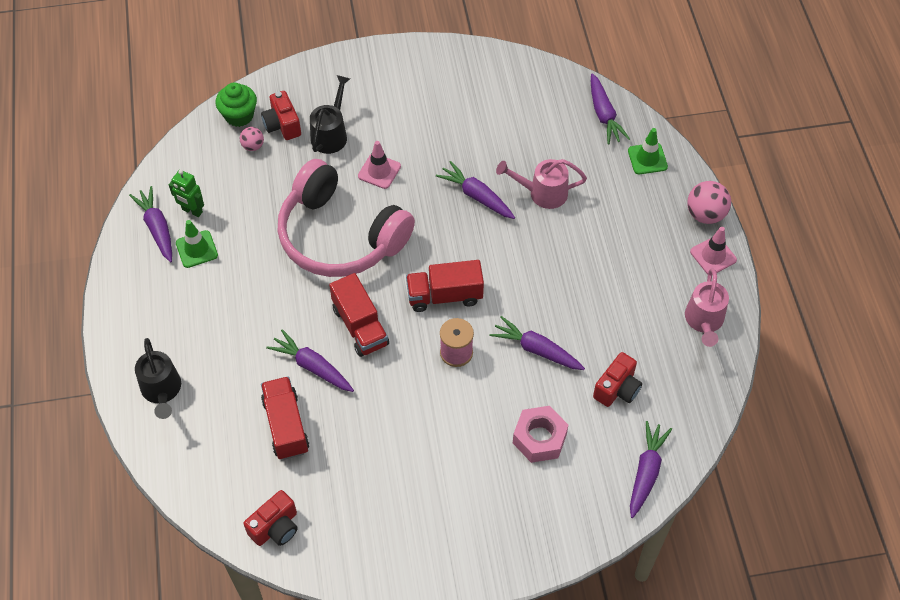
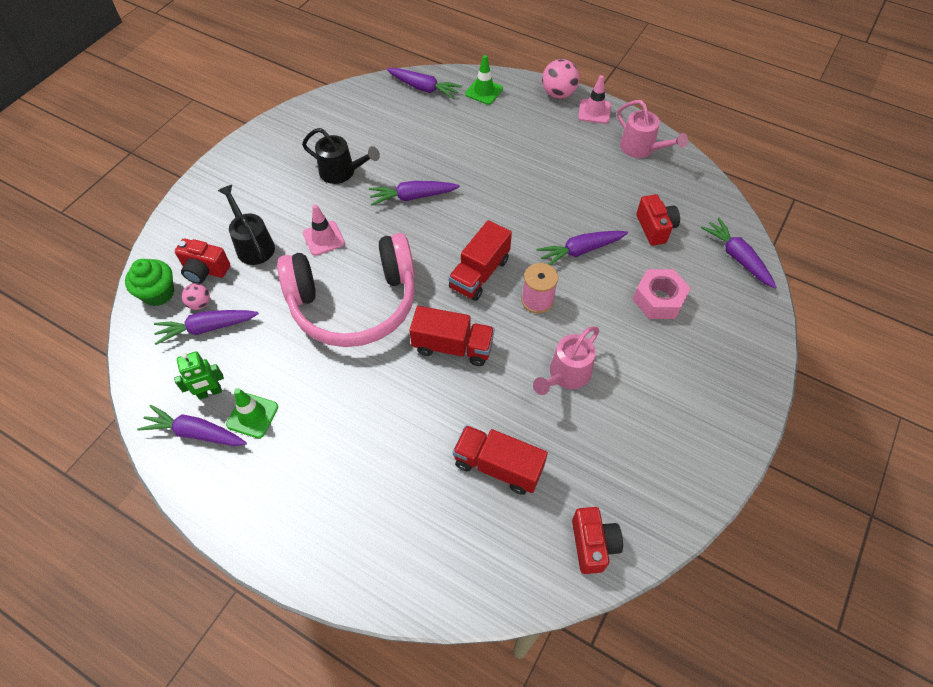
camera: 50 degrees left, 0 degrees up
black watering can [135,338,181,419] -> black watering can moved to [302,128,380,184]
purple carrot [266,329,354,392] -> purple carrot moved to [154,310,259,345]
pink watering can [496,159,587,209] -> pink watering can moved to [533,326,599,395]

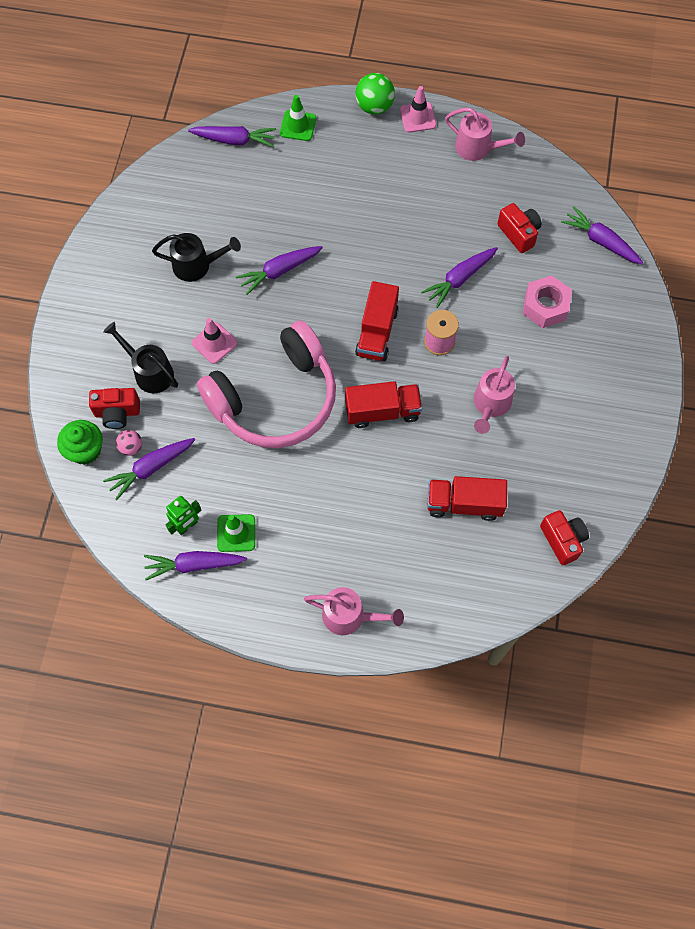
camera: 20 degrees left, 10 degrees up
pink ball [542,59,579,99] -> green ball [355,73,395,114]
none -> pink watering can [304,587,404,635]

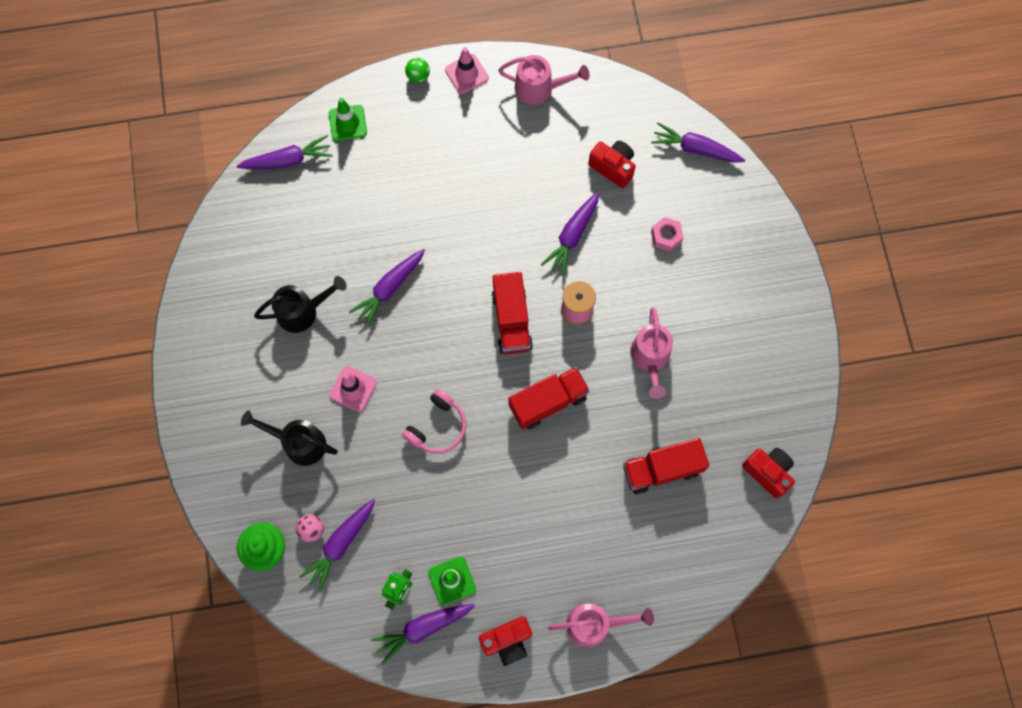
camera: 20 degrees left, 5 degrees up
red camera [89,388,140,429] -> red camera moved to [479,616,532,666]
pink headphones [197,321,336,448] -> pink headphones [402,389,466,454], size x0.45
green ball [355,73,395,114] -> green ball [405,58,430,83], size x0.58
pink nut [523,275,572,328] -> pink nut [651,217,684,252], size x0.63

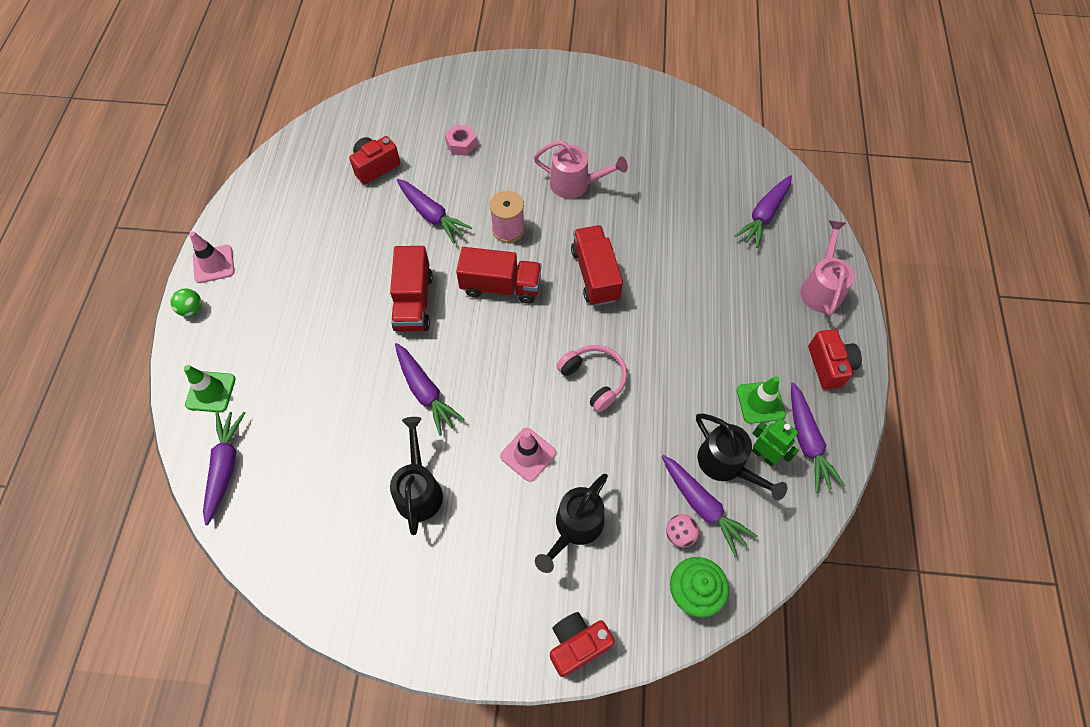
camera: 75 degrees left, 10 degrees down
pink watering can [498,55,590,105] -> none
red truck [623,438,709,494] -> red truck moved to [390,246,433,332]
purple carrot [651,122,745,163] -> purple carrot moved to [734,175,792,248]
red camera [742,448,795,499] -> red camera moved to [550,612,615,677]
none -> black watering can [696,414,787,501]

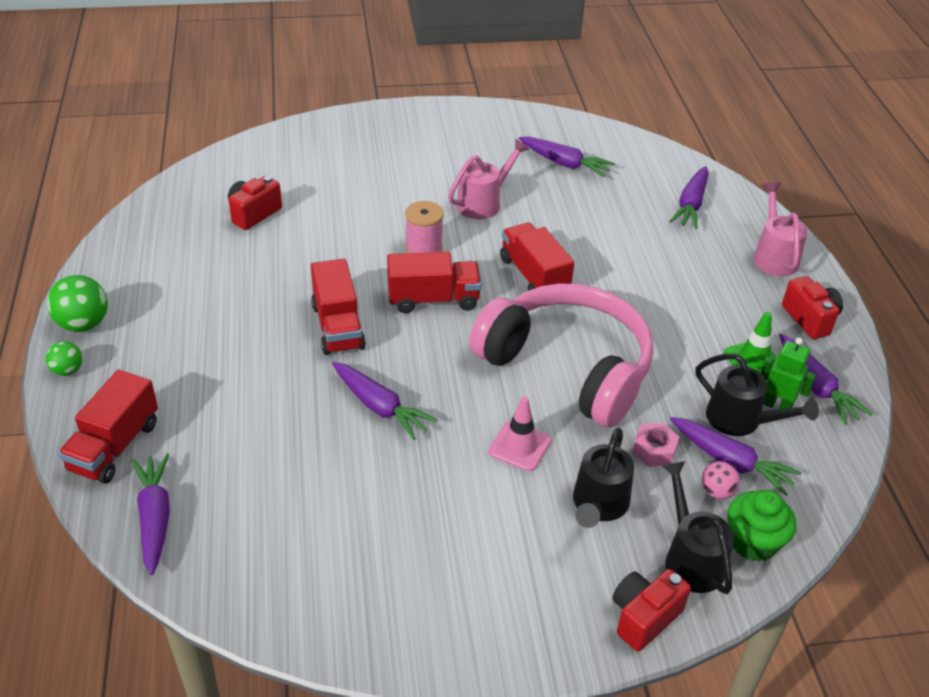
camera: 15 degrees left, 20 degrees down
green traffic cone [184,365,236,413] -> red truck [58,370,158,484]
pink traffic cone [189,231,234,283] -> green ball [47,275,108,332]
black watering can [390,417,443,535] -> black watering can moved to [662,461,734,594]
purple carrot [397,179,472,244] -> purple carrot moved to [519,136,615,177]
pink nut [445,125,477,156] -> pink nut moved to [632,423,679,467]
pink watering can [534,140,628,199] -> pink watering can turned 45 degrees counterclockwise [448,139,529,219]
pink headphones [557,345,627,412] -> pink headphones [469,283,654,427], size x2.21

